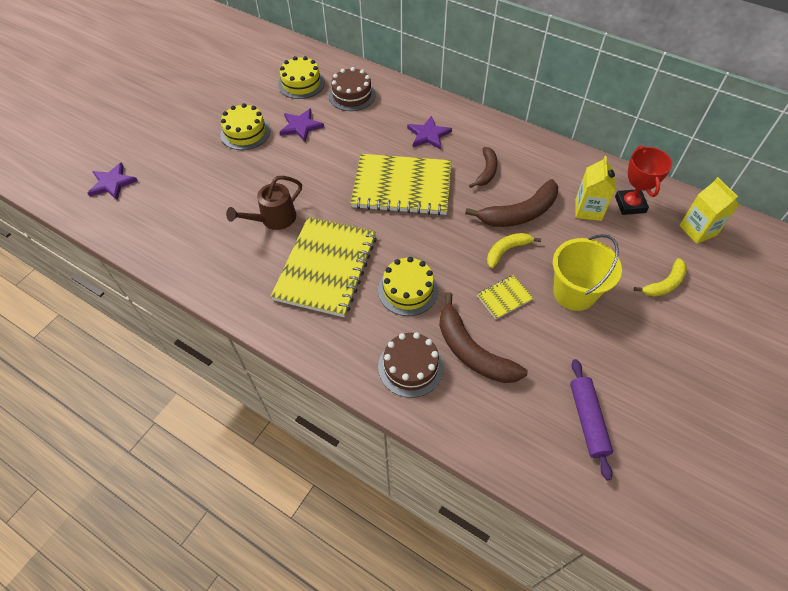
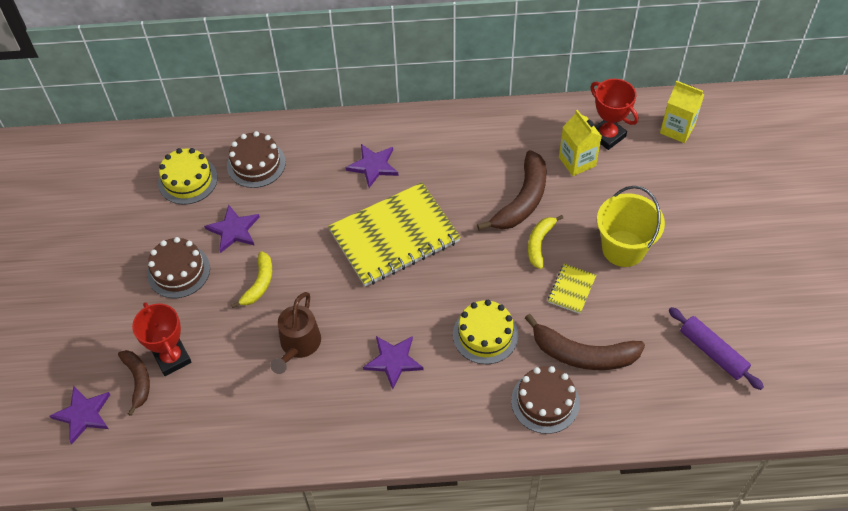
camera: 35 degrees left, 0 degrees up
yellow cake [220,103,270,150] -> brown cake [147,237,210,298]
yellow notebook [270,217,377,317] -> purple star [363,336,423,389]
brown banana [469,147,498,188] -> brown banana moved to [118,350,150,416]
yellow banana [634,258,687,297] -> yellow banana moved to [231,251,272,308]
none -> red trophy [132,302,192,376]

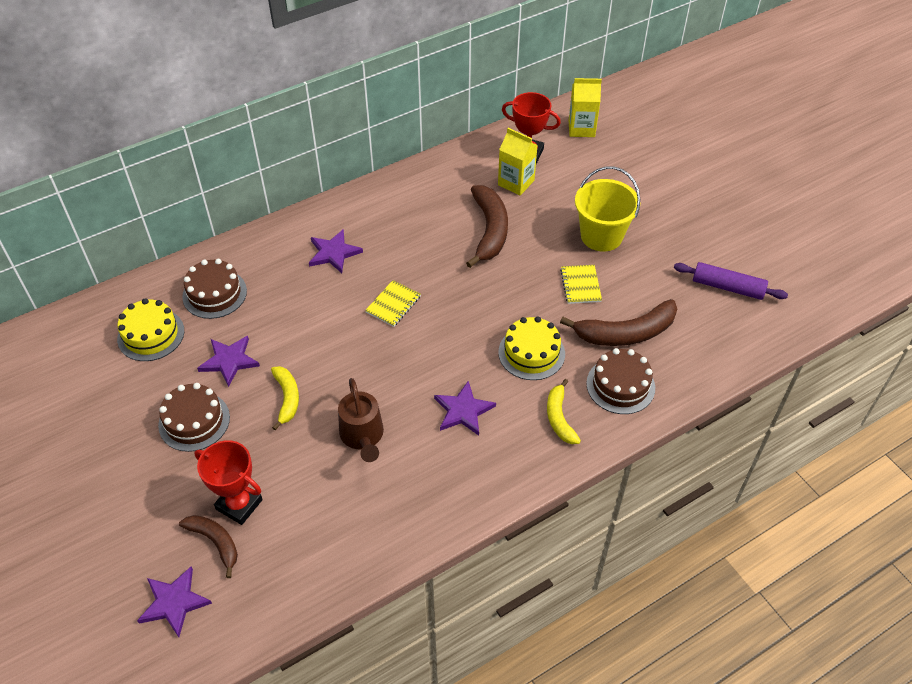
camera: 30 degrees left, 5 degrees down
yellow notebook [328,182,461,286] -> yellow notebook [365,280,421,327], size x0.43
yellow banana [528,215,563,269] -> yellow banana moved to [547,379,581,444]

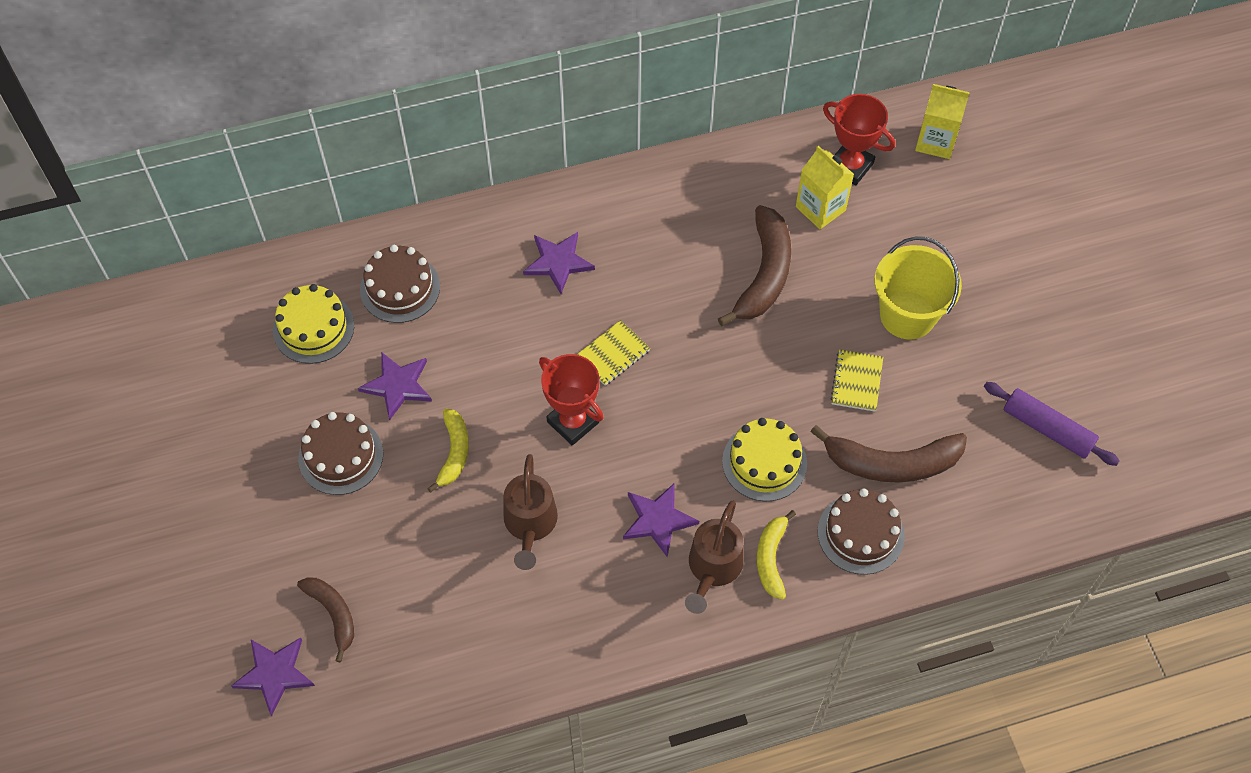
camera: 15 degrees right, 10 degrees up
red trophy [195,440,263,525] -> red trophy moved to [539,354,604,446]
none -> brown watering can [685,501,743,614]

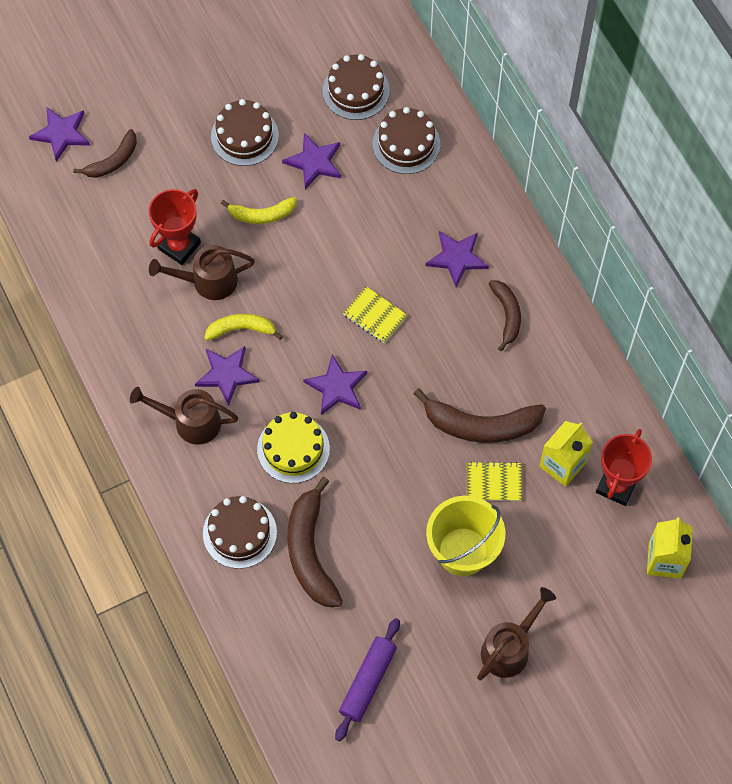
camera: 80 degrees right, 5 degrees up
yellow cake [273,284,354,364] -> brown cake [322,54,390,120]
red trophy [539,354,604,446] -> red trophy moved to [148,189,201,265]
yellow banana [757,510,796,600] -> yellow banana moved to [205,314,283,341]
yellow notebook [830,349,883,412] -> yellow notebook moved to [467,461,522,501]
none -> purple star [303,355,367,415]
none -> brown watering can [477,587,556,681]
none -> brown banana [489,280,521,351]

